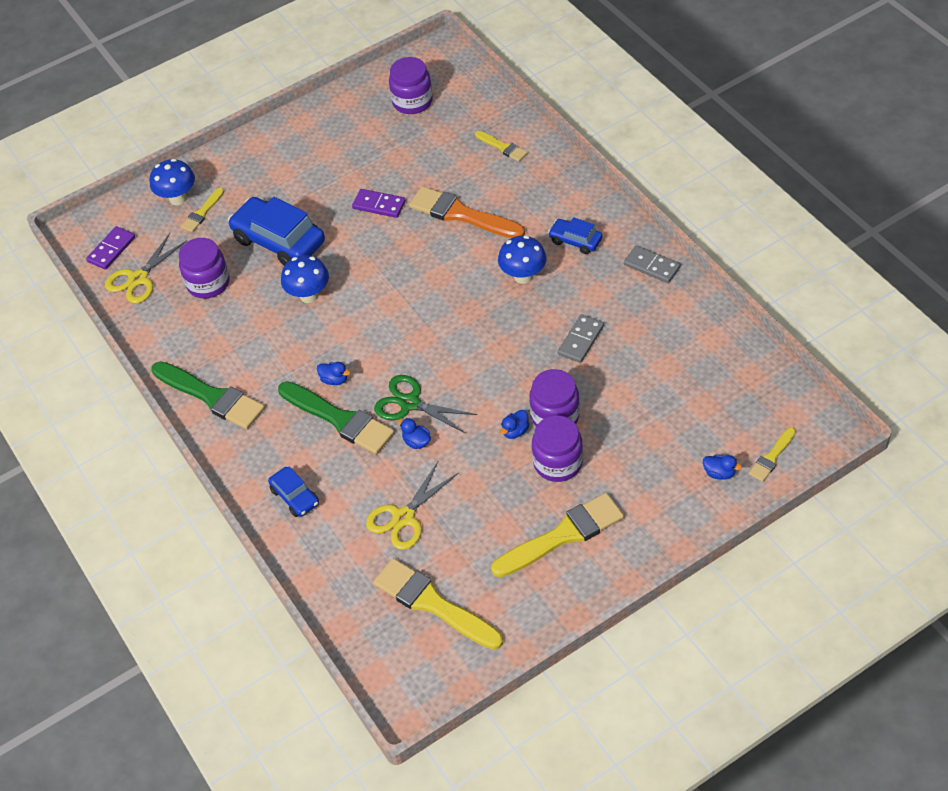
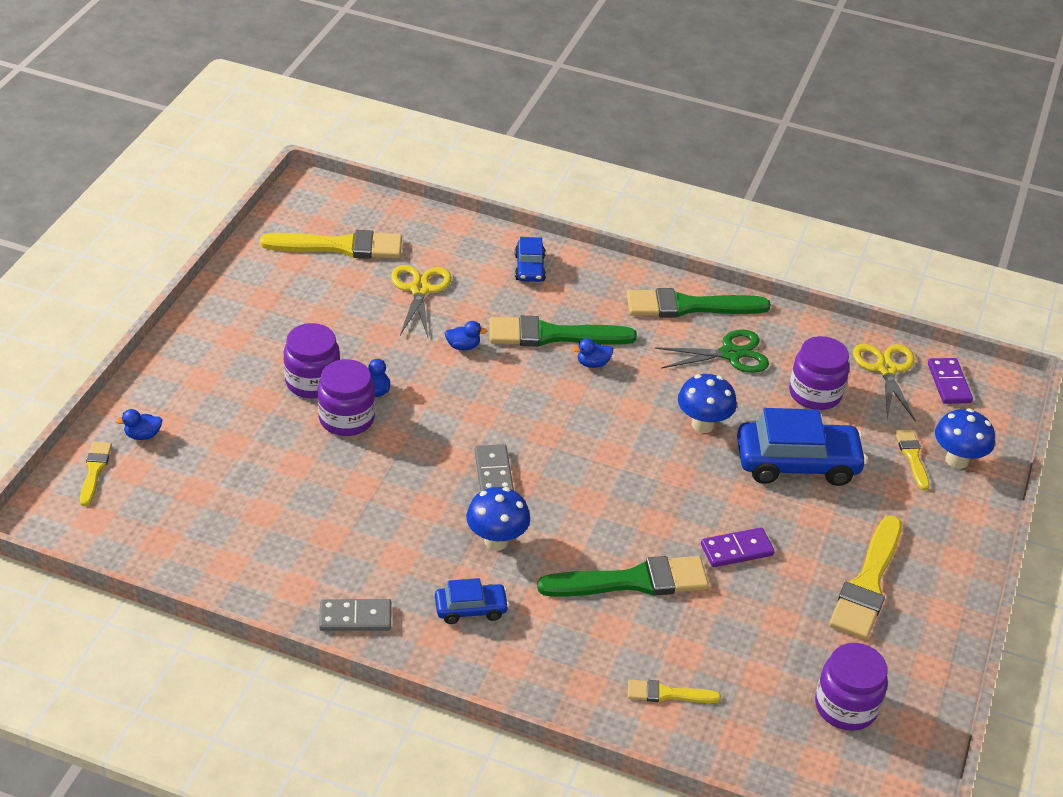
camera: 135 degrees right, 10 degrees down
blue car [268,466,319,517] -> blue car turned 105 degrees counterclockwise [515,237,546,282]
green scissors [374,375,477,434] -> green scissors moved to [655,330,769,373]
orange brush [409,186,525,238] -> green brush [537,556,709,597]
yellow brush [491,493,624,578] -> yellow brush moved to [829,515,902,640]
grey domino [558,314,604,363] -> grey domino moved to [474,444,514,492]

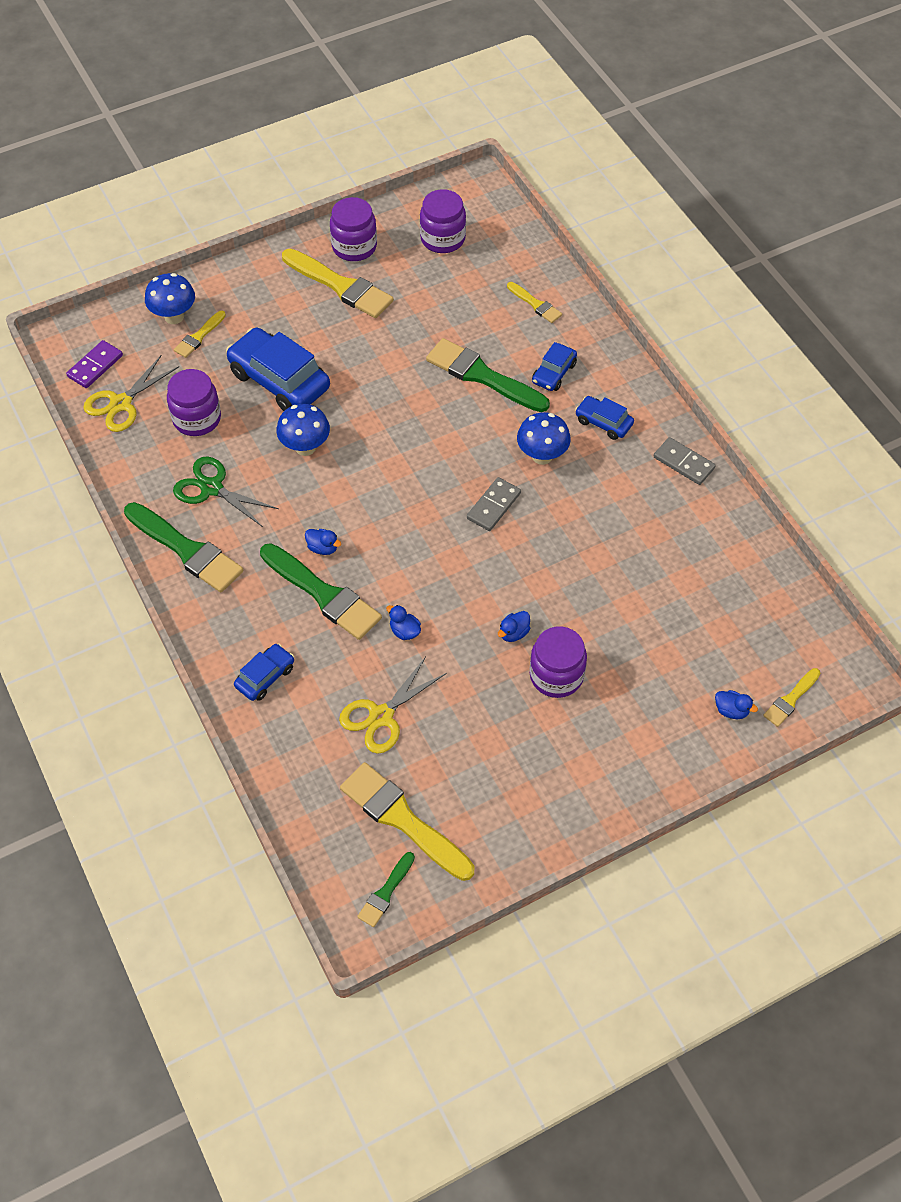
camera: 135 degrees left, 15 degrees up
purple jar [318,359,375,436] -> purple jar moved to [330,197,377,261]
purple domino [701,527,775,567] -> none
yellow brush [829,515,902,640] -> yellow brush turned 60 degrees clockwise [282,249,394,318]
none -> green brush [357,852,415,927]
none -> blue car [532,342,577,391]

